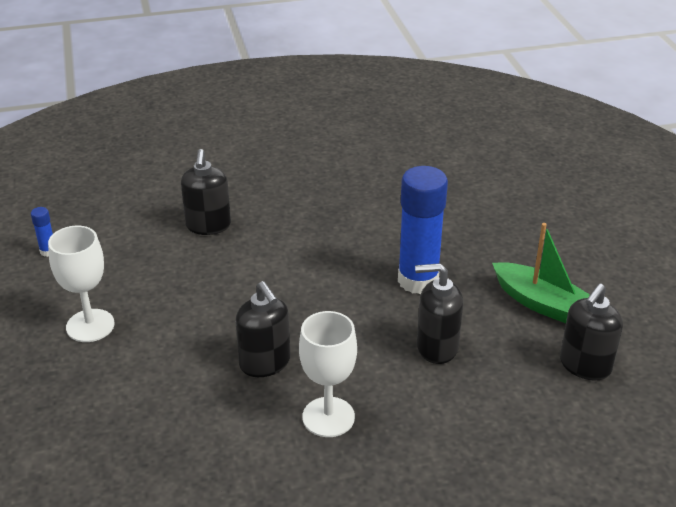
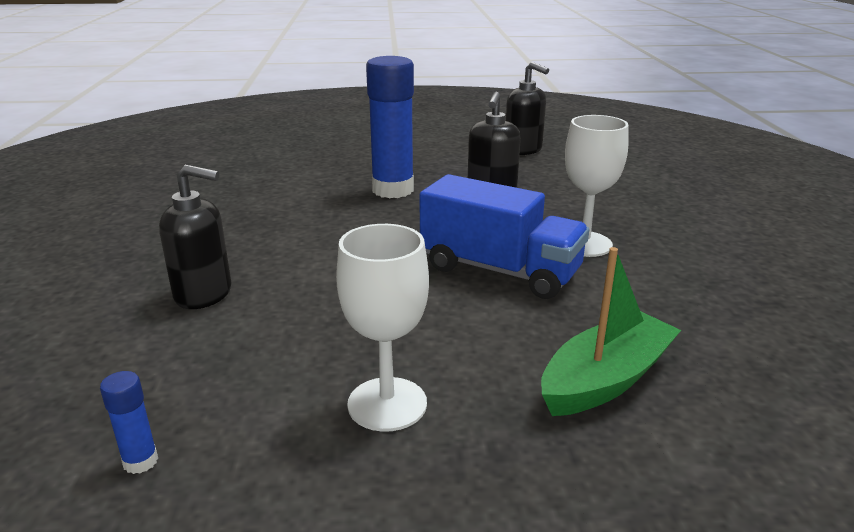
camera: 80 degrees left, 10 degrees down
black soap dispenser [235,281,291,377] -> blue truck [420,174,589,299]
green boat [492,223,590,323] -> green boat moved to [541,247,681,416]

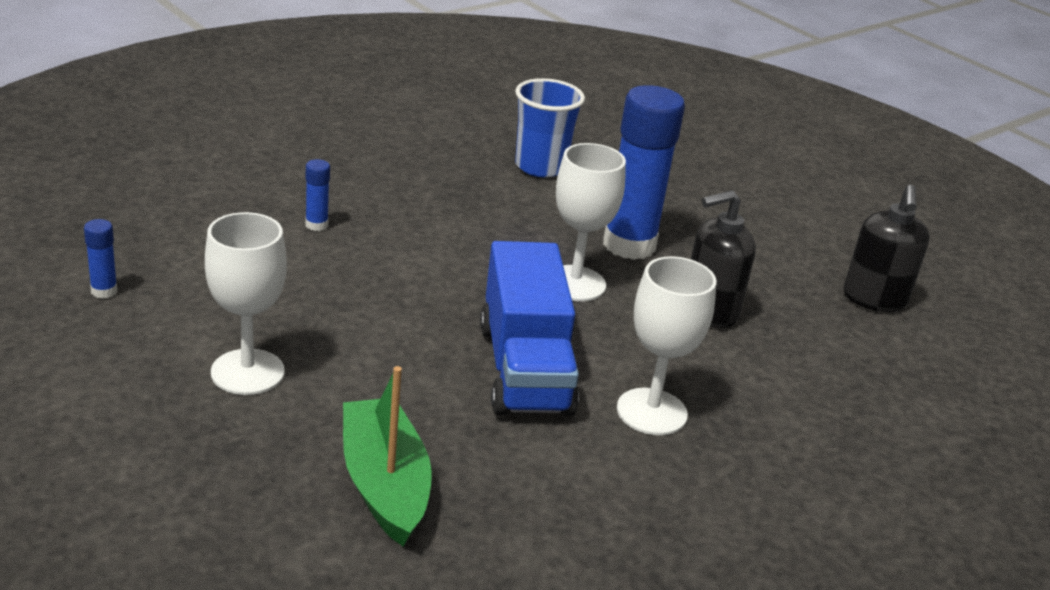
camera: 50 degrees right, 5 degrees up
black soap dispenser [159,165,232,309] -> blue glue stick [305,159,330,231]
green boat [541,247,681,416] -> green boat turned 120 degrees counterclockwise [343,366,432,546]
none -> blue cup [515,78,585,178]
none -> white goblet [556,143,626,301]

